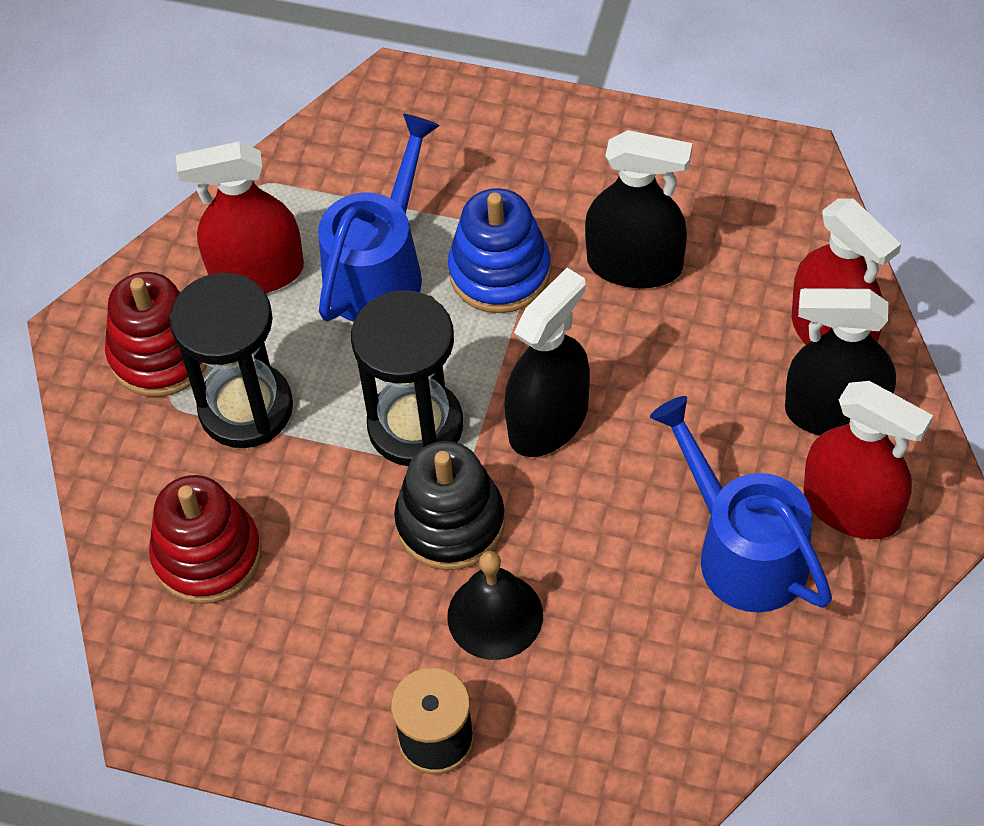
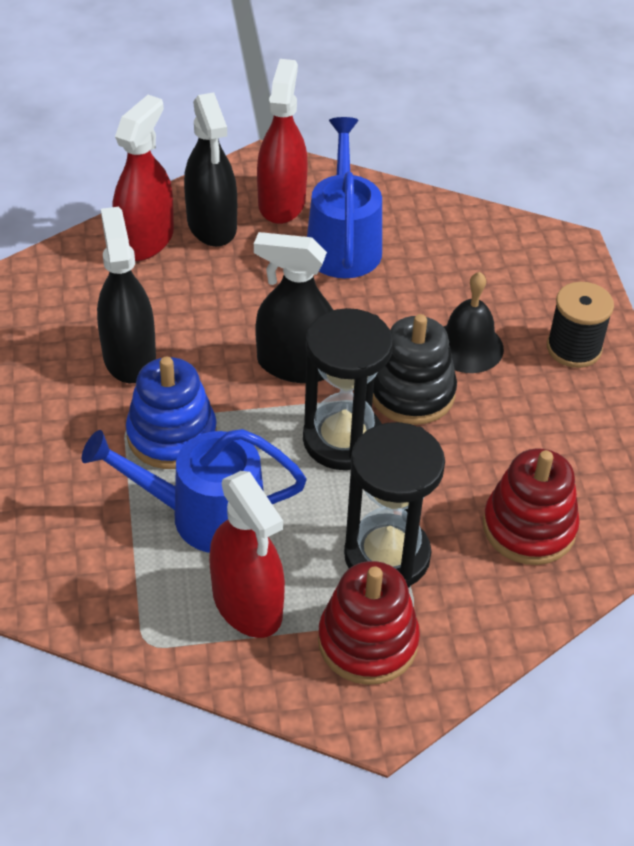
camera: 120 degrees left, 10 degrees down
blue watering can [650,396,832,613] -> blue watering can turned 150 degrees clockwise [307,117,382,278]

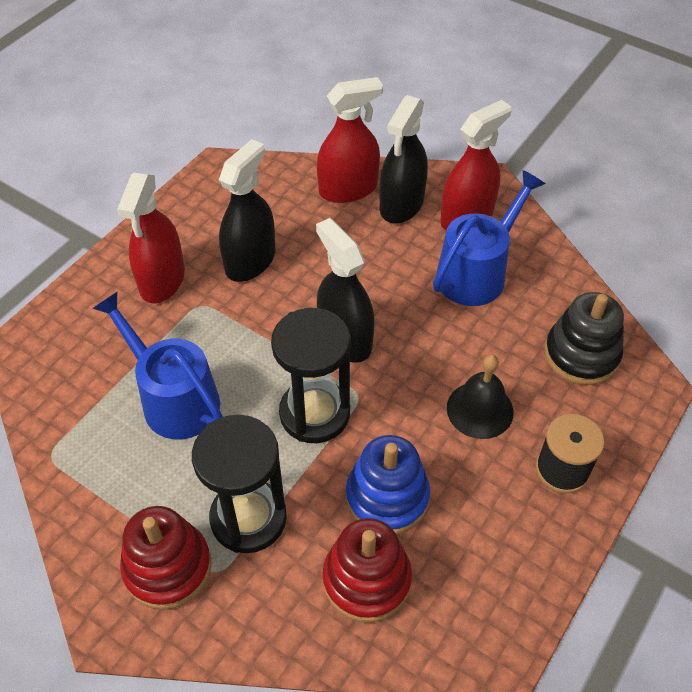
camera: 45 degrees right, 5 degrees up
blue stacking toy [126,357,217,469] -> blue stacking toy moved to [346,435,430,535]
red spray bottle [209,471,285,638] -> red spray bottle moved to [117,173,185,303]
black stacking toy [372,314,457,425] -> black stacking toy moved to [544,292,624,385]

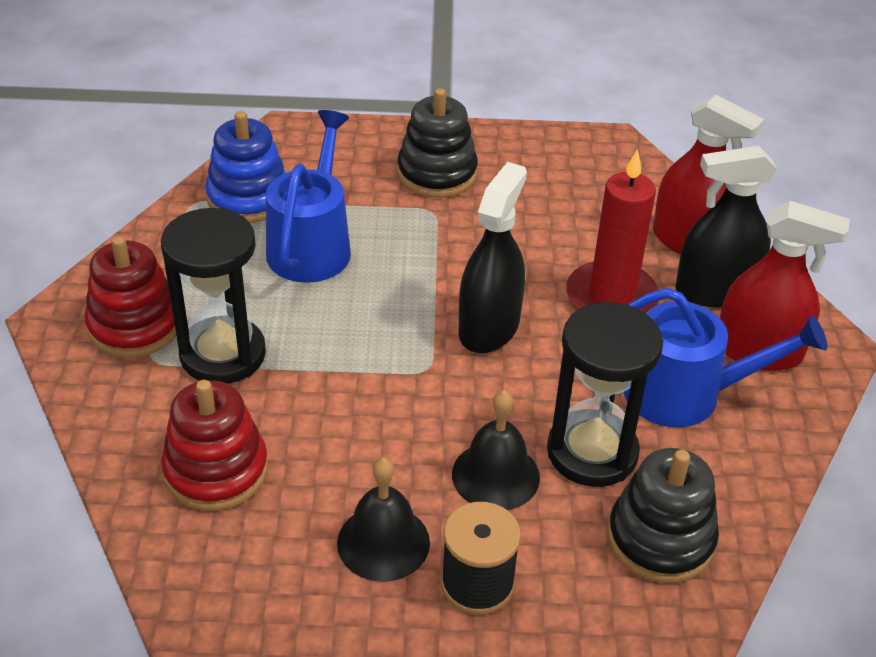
camera: 55 degrees right, 10 degrees down
red spray bottle [117,173,185,303] -> black stacking toy [397,88,478,198]
black spray bottle [219,139,275,282] -> none
black hourglass [271,308,351,443] -> black hourglass moved to [547,302,663,487]
blue stacking toy [346,435,430,535] -> blue stacking toy moved to [205,111,286,223]
none -> black bell [337,457,430,582]
none -> red candle [566,149,659,314]

